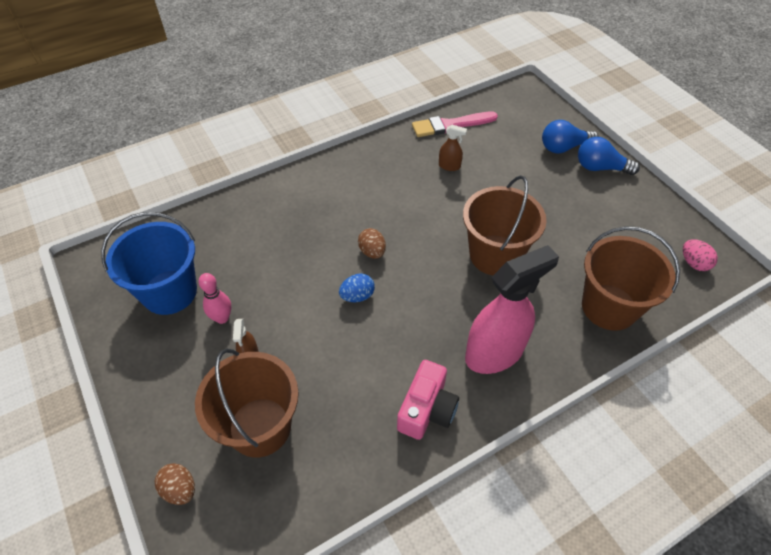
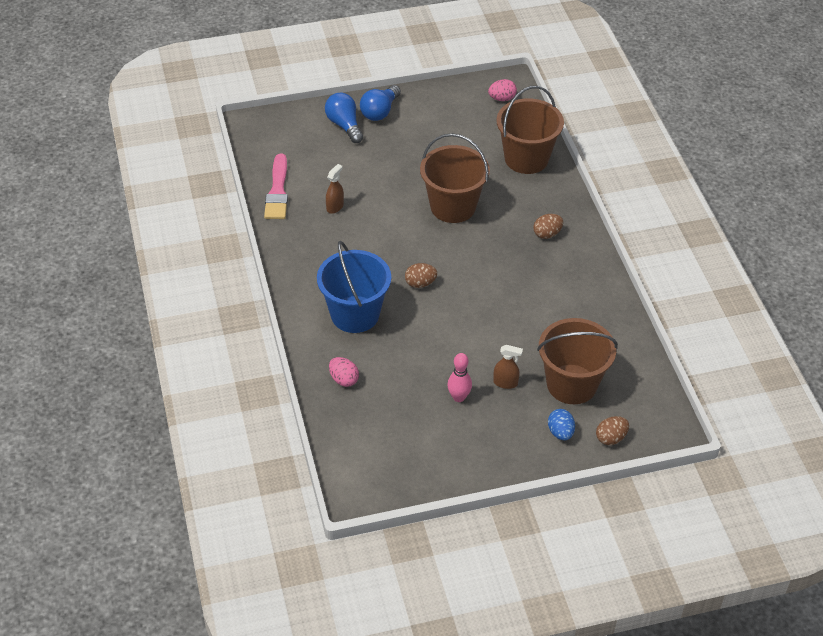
camera: 75 degrees left, 5 degrees down
blue bucket [101,212,197,315] -> blue bucket moved to [317,241,391,333]
blue egg [339,273,375,302] -> blue egg moved to [548,409,575,440]
pink camera [397,360,459,440] -> none
pink spray bottle [465,245,559,374] -> brown egg [533,214,563,239]
blue light bulb [542,120,599,154] -> blue light bulb turned 150 degrees clockwise [325,93,363,143]
none -> pink egg [329,357,359,387]

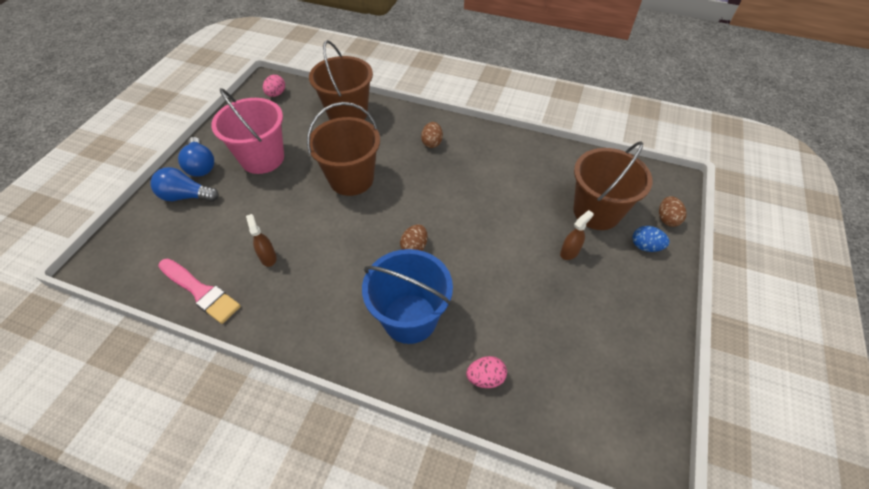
camera: 55 degrees left, 5 degrees up
pink bowling pin [447,353,472,402] -> none
none -> pink bucket [211,88,284,174]

